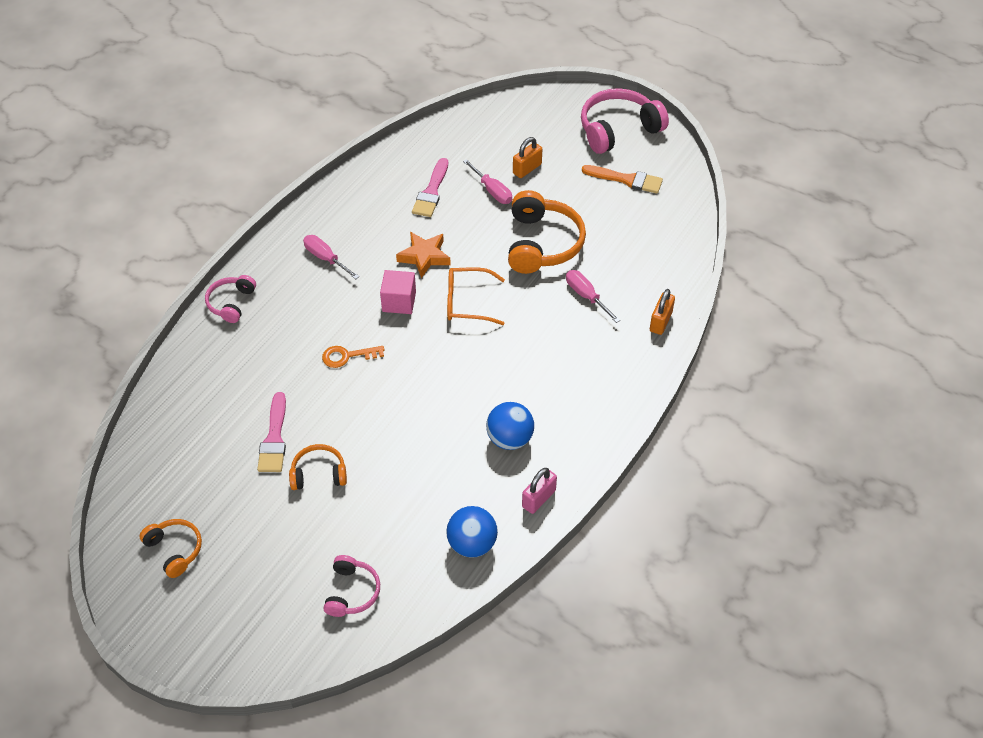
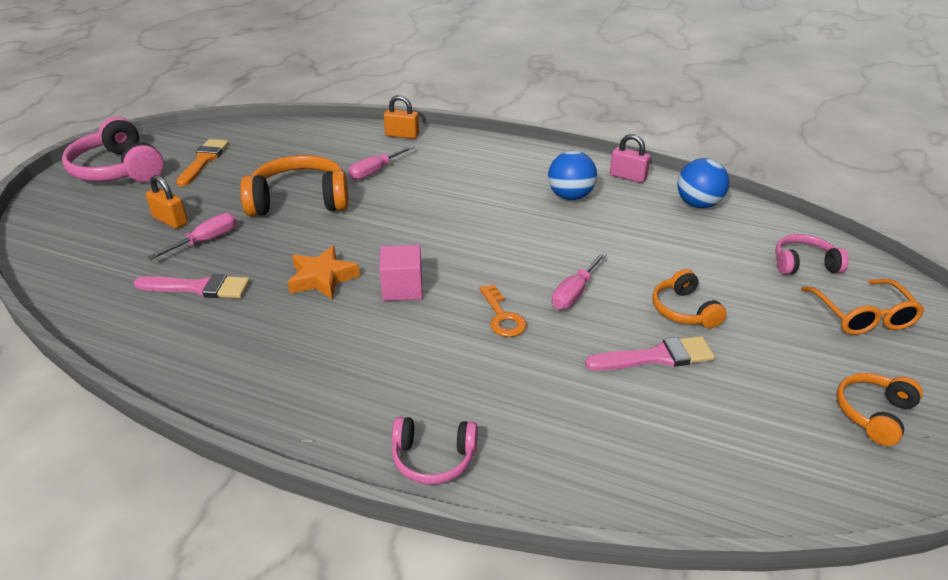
camera: 100 degrees left, 15 degrees down
pink screwdriver [303,235,359,279] -> pink screwdriver moved to [552,252,607,310]
orange glasses [447,267,505,325] -> orange glasses moved to [801,279,924,335]

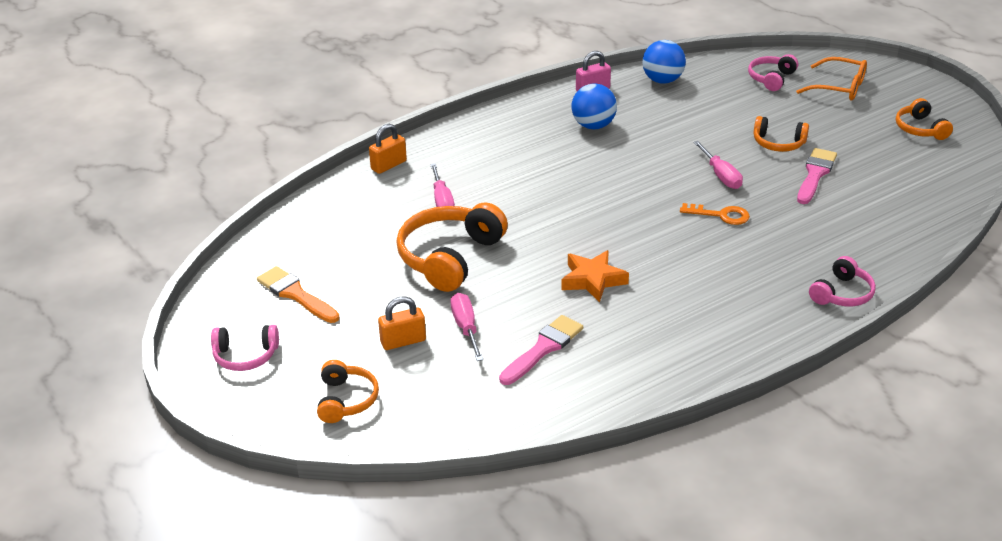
camera: 55 degrees left, 0 degrees up
pink headphones [62,117,164,182] -> pink headphones [211,325,279,371], size x0.56
pink cube [379,245,423,301] -> none
none -> orange headphones [317,360,379,423]

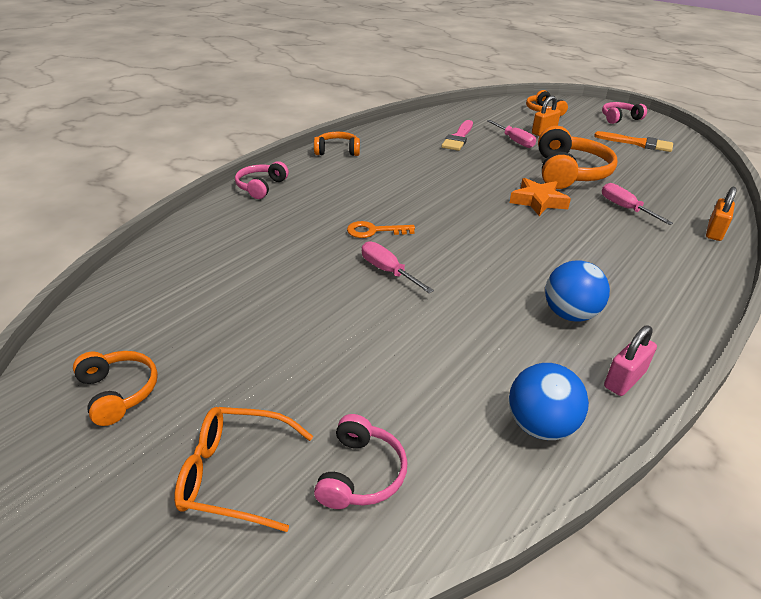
camera: 160 degrees right, 0 degrees up
orange star [561,250,629,303] -> orange star moved to [510,178,571,216]
orange headphones [754,116,809,152] -> orange headphones moved to [314,132,360,156]
pink brush [797,148,837,204] -> none

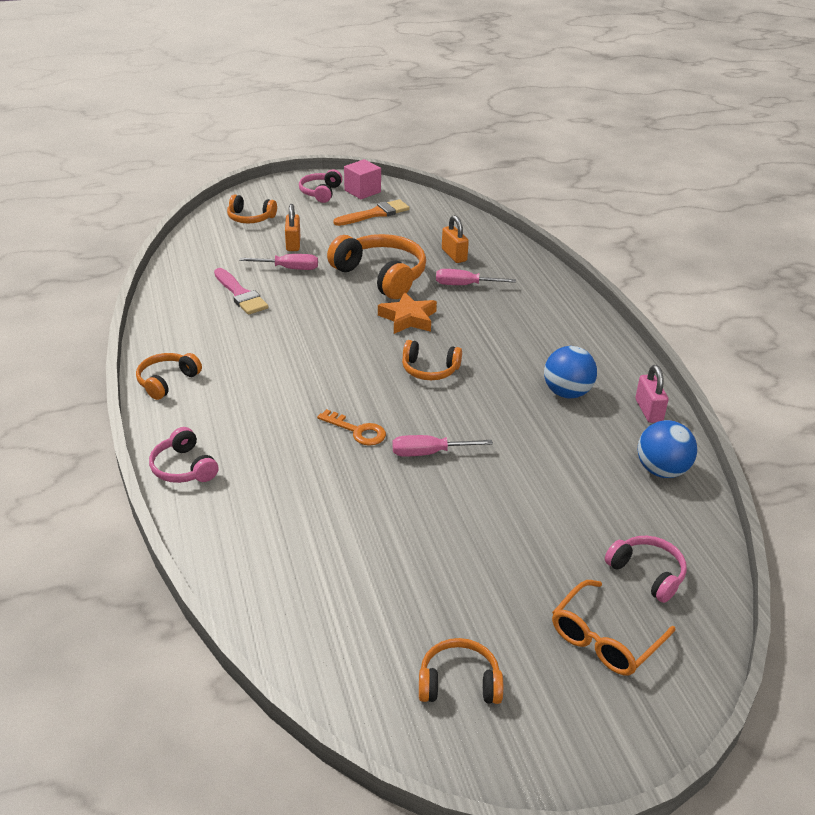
camera: 55 degrees left, 0 degrees up
orange key [347,221,415,238] -> orange key turned 90 degrees counterclockwise [317,409,386,446]
orange padlock [706,187,737,241] -> orange padlock moved to [442,215,469,263]
none -> pink cube [344,159,381,199]
none -> orange headphones [402,340,462,380]

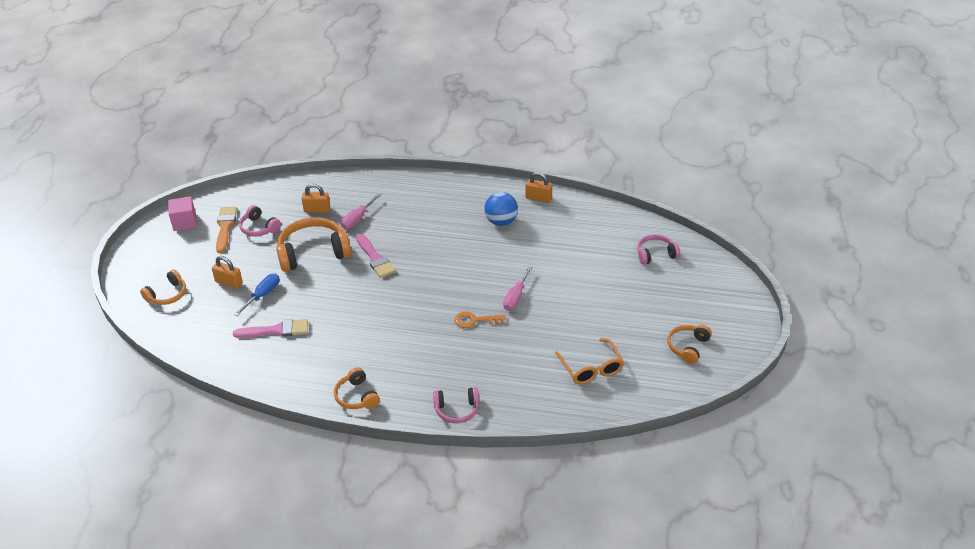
camera: 60 degrees left, 5 degrees up
pink screwdriver [239,254,318,270] -> blue screwdriver [234,274,279,316]
pink headphones [299,169,342,203] -> pink headphones moved to [239,205,281,236]
orange key [317,409,386,446] -> orange key turned 150 degrees counterclockwise [454,311,505,328]
orange star [378,292,437,334] -> pink brush [356,233,396,278]
orange headphones [402,340,462,380] -> none
orange glasses [552,580,675,676] -> orange glasses moved to [555,338,624,384]
pink padlock [636,365,669,423] -> orange padlock [526,172,552,203]
blue ball [637,420,697,478] -> none

